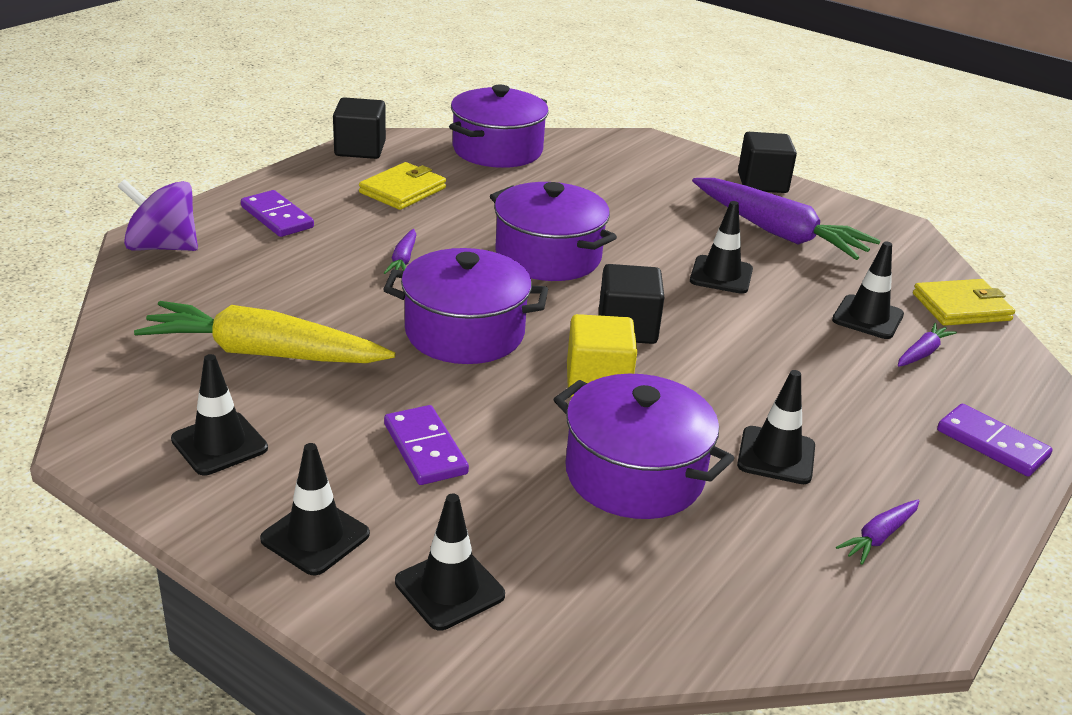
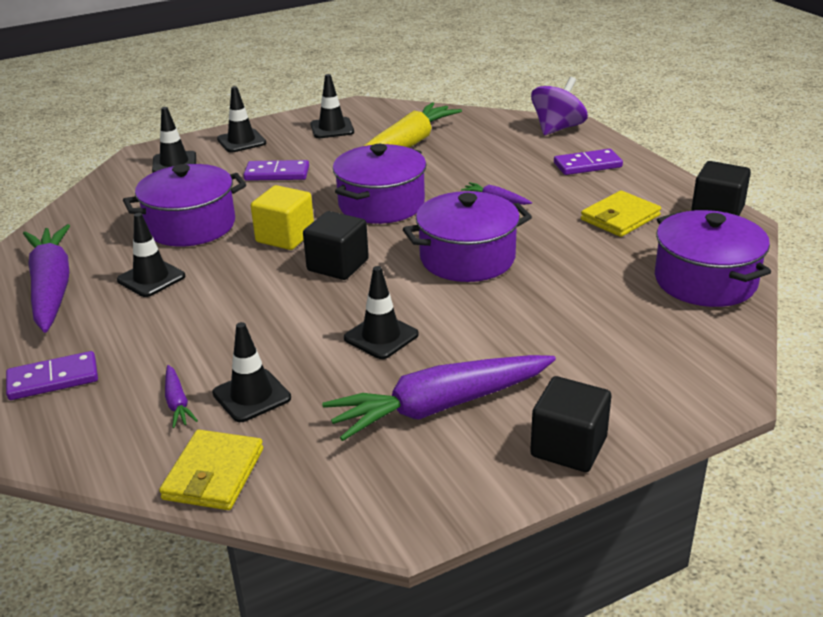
camera: 120 degrees right, 0 degrees up
yellow wallet [359,162,446,210] -> yellow wallet turned 75 degrees clockwise [581,191,661,237]
purple carrot [836,500,919,565] -> purple carrot [23,224,70,333], size x2.35

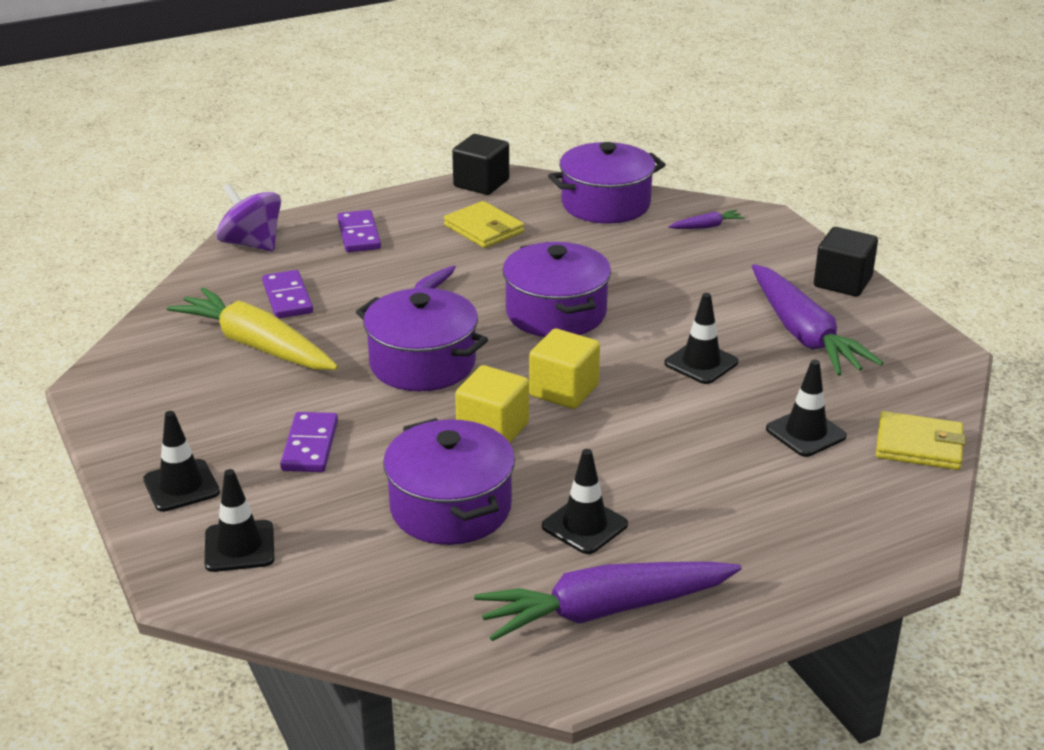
camera: 90 degrees left, 0 degrees up
purple domino [6,351,98,400] -> purple domino moved to [262,270,313,319]
purple carrot [165,365,198,428] -> purple carrot moved to [668,210,745,229]
black cube [303,211,369,280] -> yellow cube [529,329,600,409]
black traffic cone [310,74,354,138] -> none

